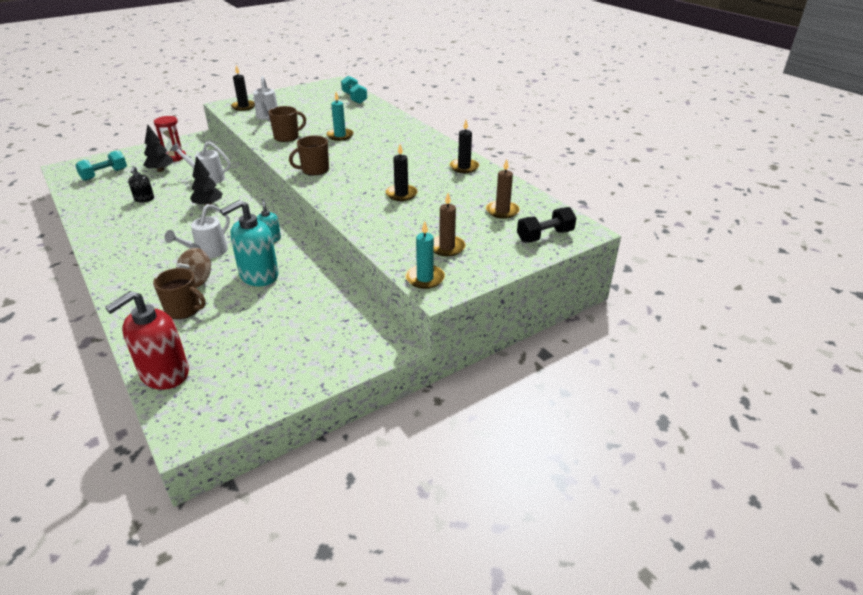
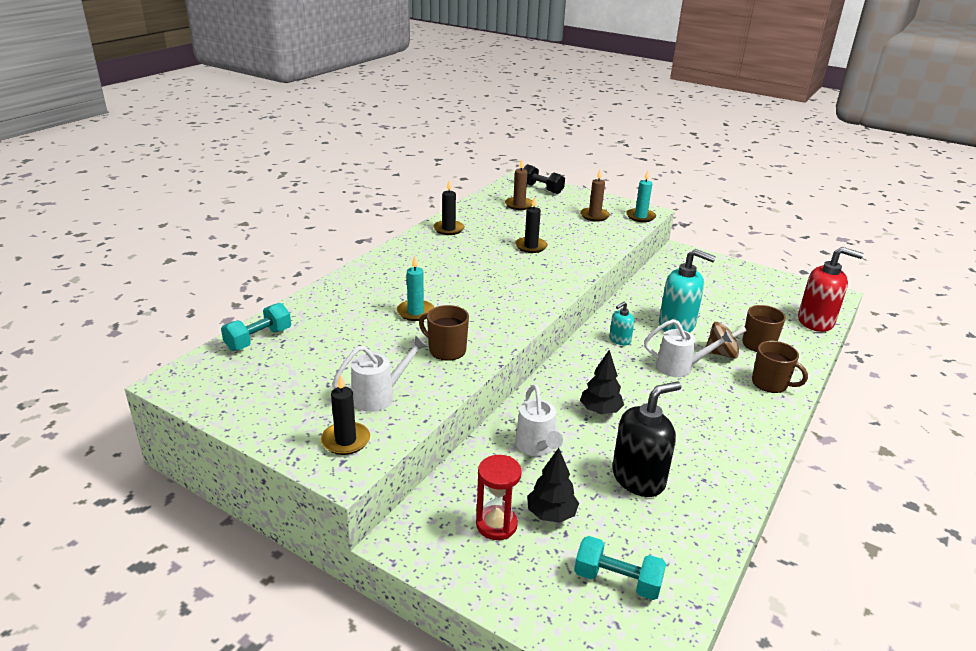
camera: 115 degrees left, 5 degrees down
black soap dispenser [128,166,154,202] -> black soap dispenser [612,381,681,497], size x1.95
brown mug [289,135,329,175] -> brown mug moved to [752,341,808,393]

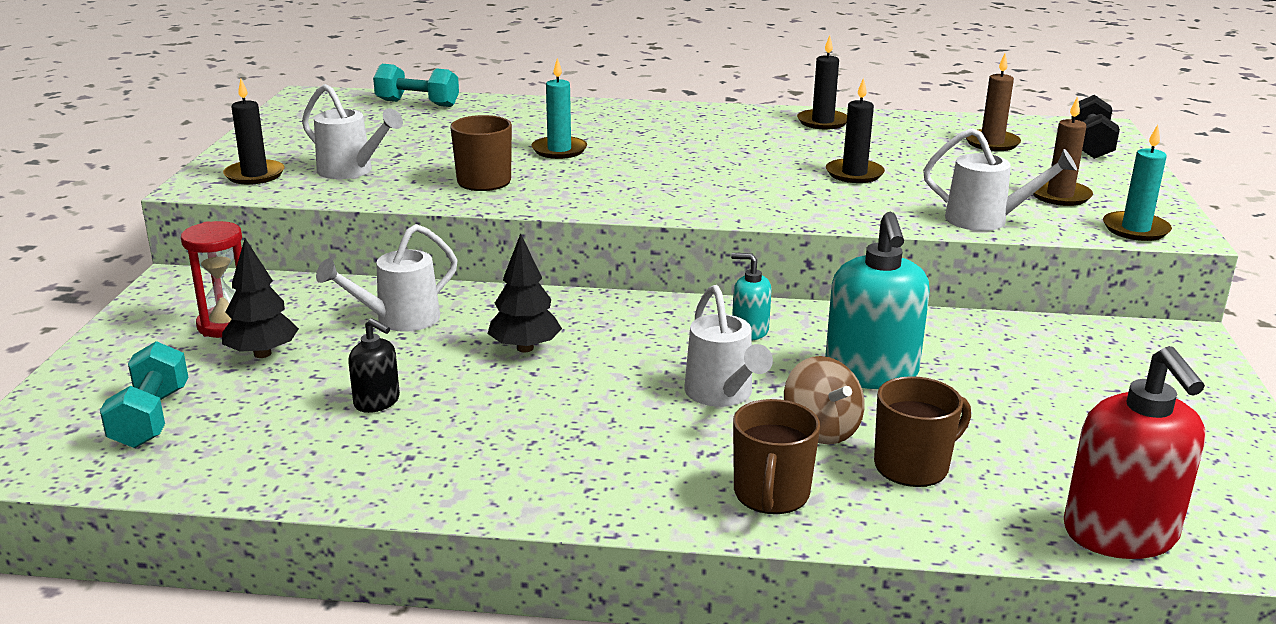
camera: 65 degrees right, 5 degrees down
black soap dispenser [612,381,681,497] -> black soap dispenser [348,318,400,413], size x0.51
none -> white watering can [923,128,1077,231]

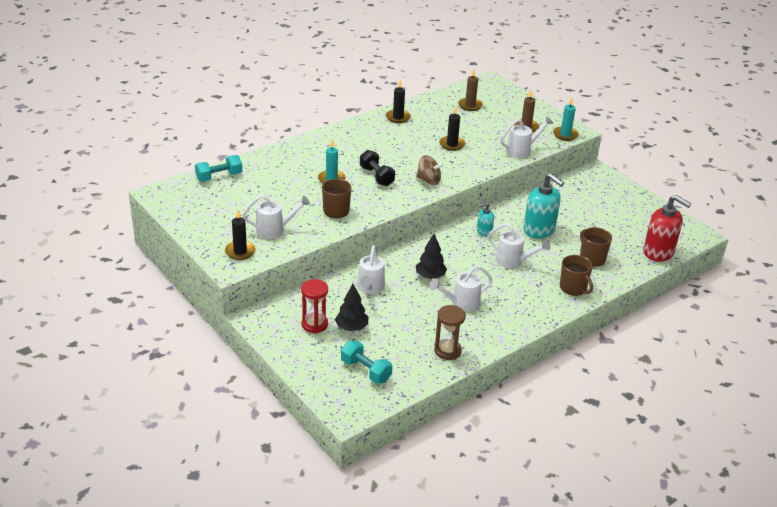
camera: 45 degrees left, 10 degrees up
black soap dispenser [348,318,400,413] -> none
brown spinning top [784,356,864,445] -> brown spinning top moved to [416,155,444,185]
brown mug [874,376,971,487] -> brown mug turned 45 degrees counterclockwise [580,227,612,266]
black dumbbell [1071,95,1120,159] -> black dumbbell moved to [360,150,395,186]
none -> white watering can [430,265,492,312]
none -> brown hourglass [435,305,466,360]

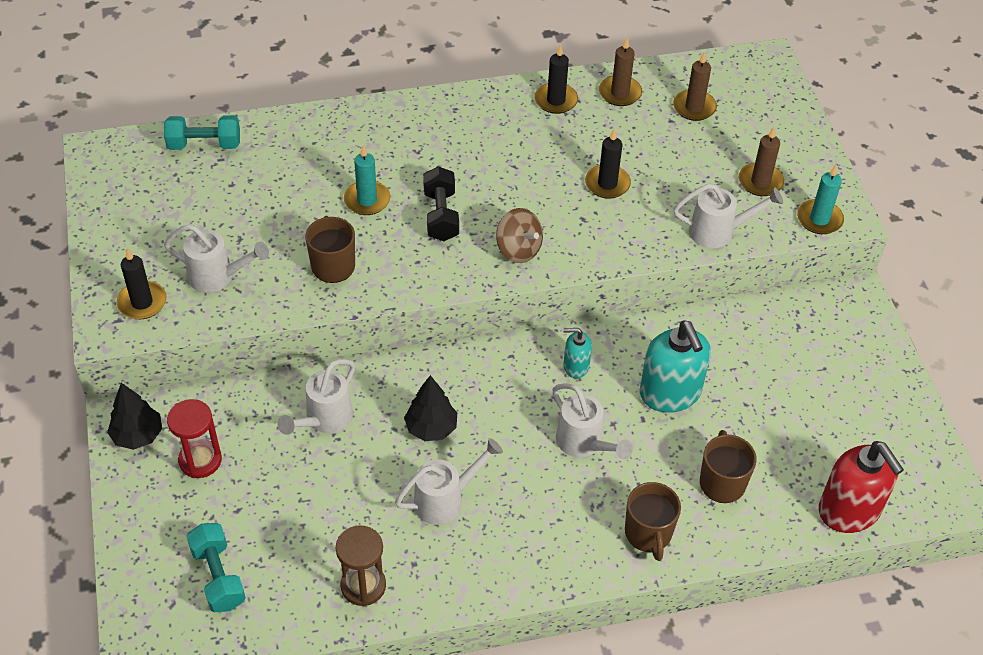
camera: 25 degrees right, 15 degrees up
black tree [335,284,368,331] -> black tree moved to [107,383,162,450]
white watering can [430,265,492,312] -> white watering can turned 150 degrees clockwise [395,438,503,525]
none -> brown candle [599,38,642,106]

